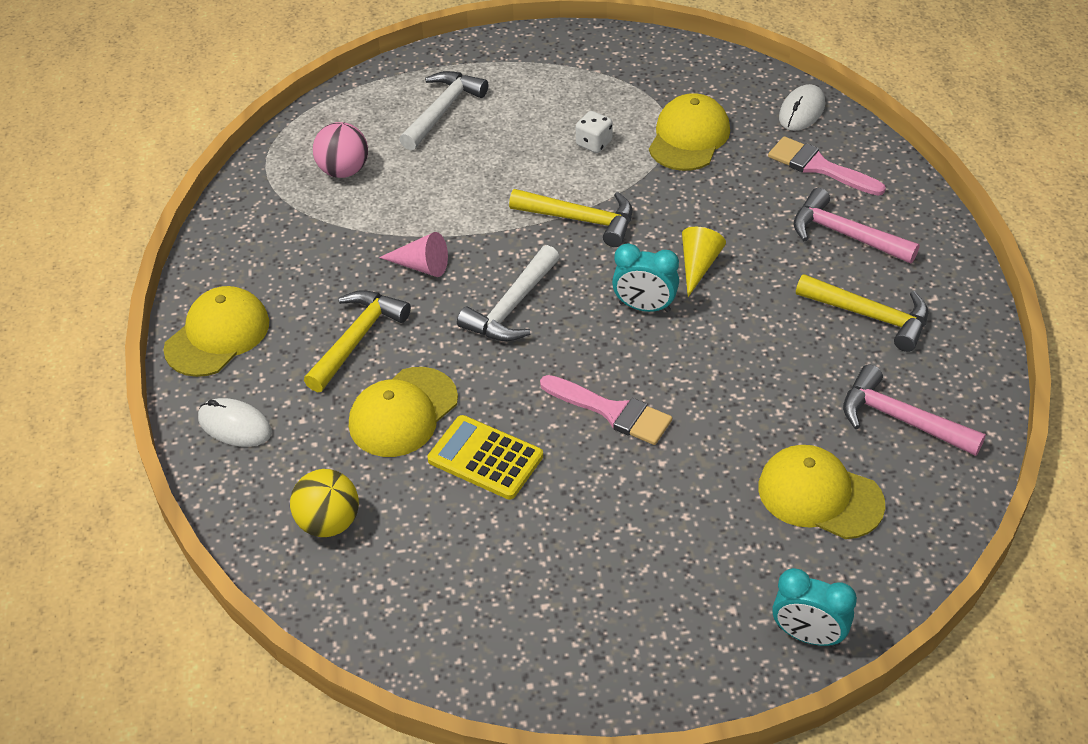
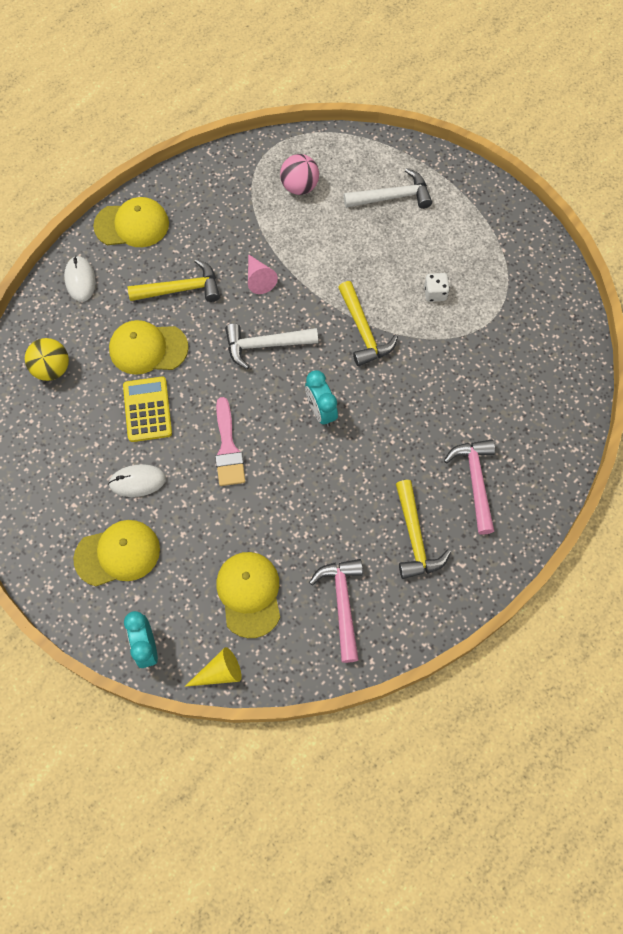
camera: 50 degrees right, 20 degrees up
yellow cap [649,93,730,171] -> yellow cap moved to [73,520,160,586]
yellow cone [682,227,726,297] -> yellow cone moved to [185,647,242,687]
pink brush [768,136,886,196] -> none
white mouse [779,84,825,131] -> white mouse moved to [108,464,166,497]

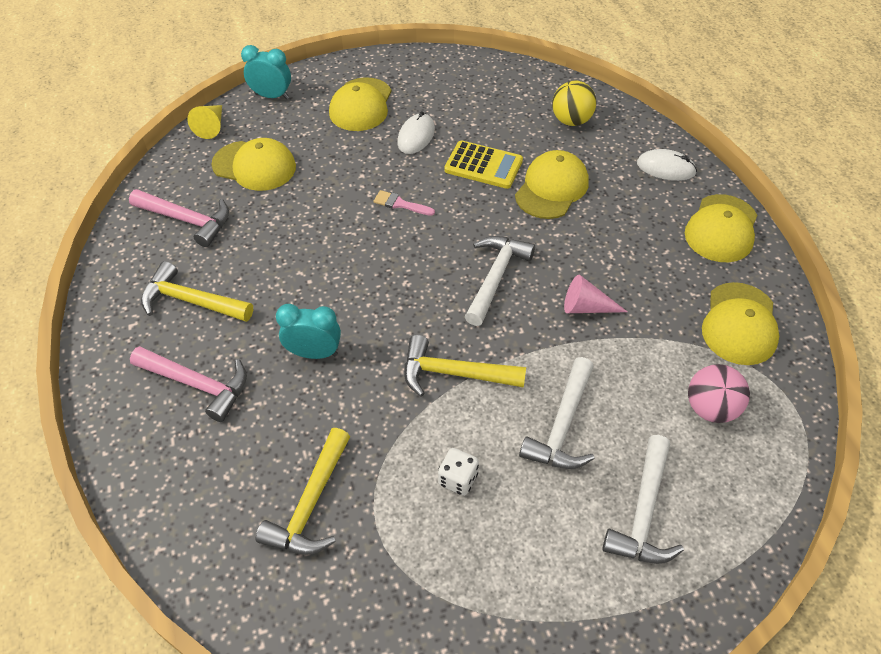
camera: 120 degrees right, 15 degrees down
yellow hammer [128,259,220,302] -> yellow hammer moved to [256,428,350,555]
pink brush [215,397,245,486] -> pink brush [374,190,435,216], size x0.61
turquoise clock [305,370,338,427] -> turquoise clock moved to [276,304,341,359]
none -> white hammer [519,357,594,469]
none -> yellow cap [702,282,779,365]

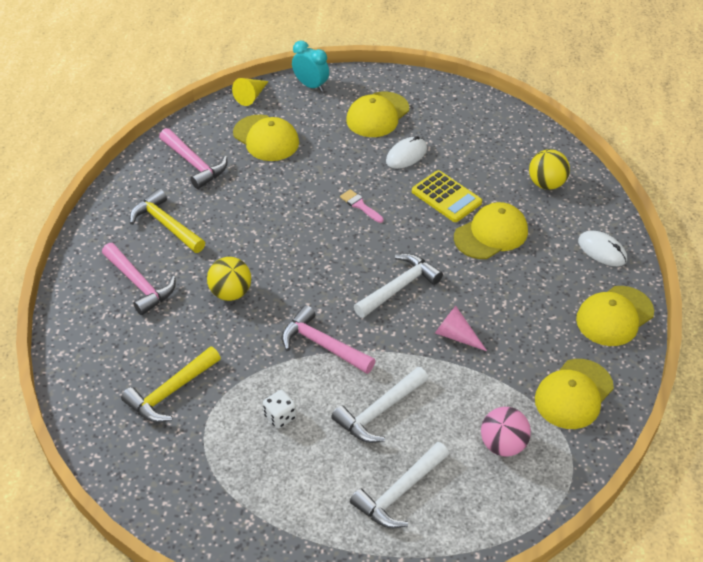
camera: 25 degrees right, 5 degrees down
turquoise clock [276,304,341,359] -> yellow ball [207,257,251,301]
yellow hammer [404,335,526,397] -> pink hammer [282,305,375,374]

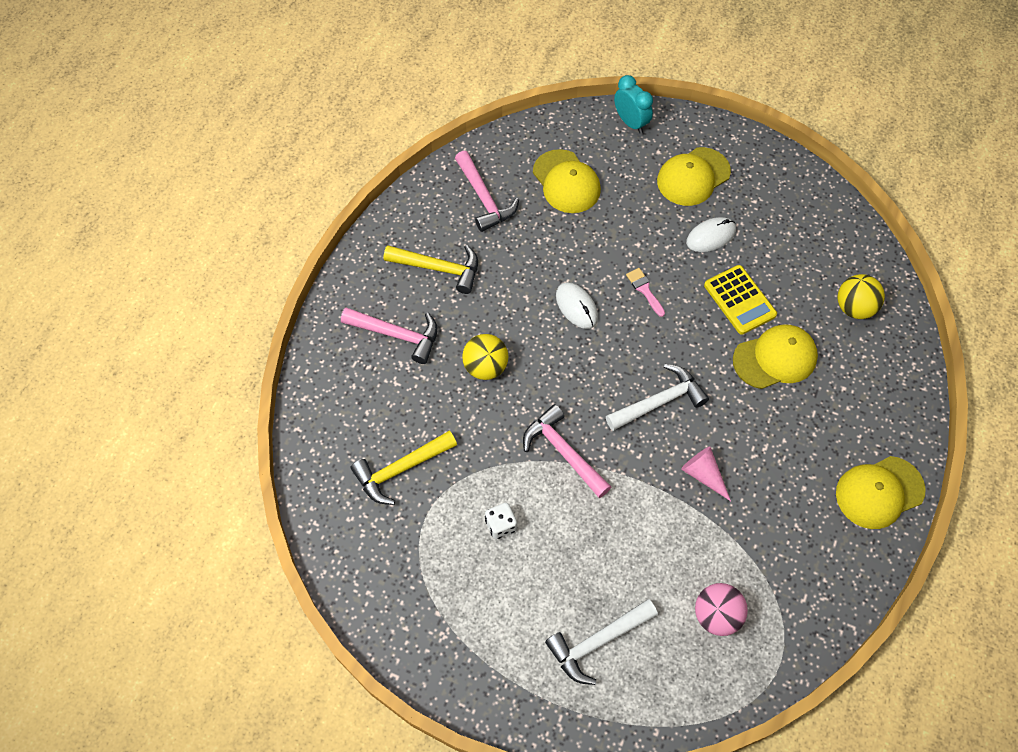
camera: 15 degrees right, 15 degrees up
pink hammer [102,243,176,315] -> pink hammer turned 45 degrees counterclockwise [341,308,438,364]
yellow hammer [130,188,205,253] -> yellow hammer turned 135 degrees clockwise [384,245,478,294]
yellow cone [232,78,269,106] -> none
white hammer [331,367,428,443] -> none
yellow cap [535,359,614,429] -> none
white mouse [578,230,627,266] -> white mouse moved to [556,283,598,329]

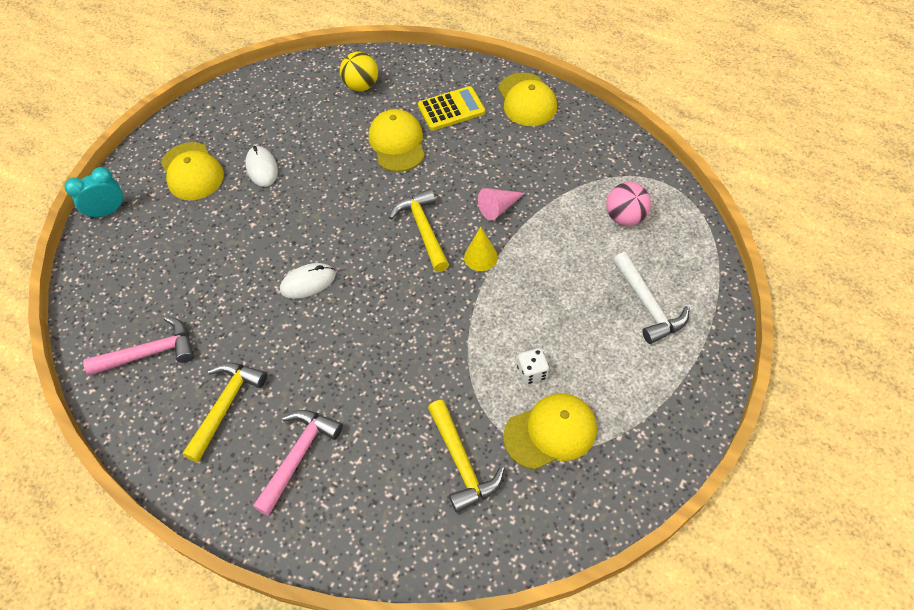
camera: 80 degrees left, 5 degrees down
yellow ball [462,334,508,380] -> none
pink hammer [523,404,611,498] -> none
yellow cap [533,149,601,213] -> yellow cap moved to [503,393,597,470]
white hammer [606,364,709,431] -> yellow hammer [389,189,449,272]
pink brush [626,268,665,317] -> none
yellow calculator [704,265,777,335] -> yellow calculator moved to [418,86,485,131]
none -> yellow cone [464,227,498,271]

